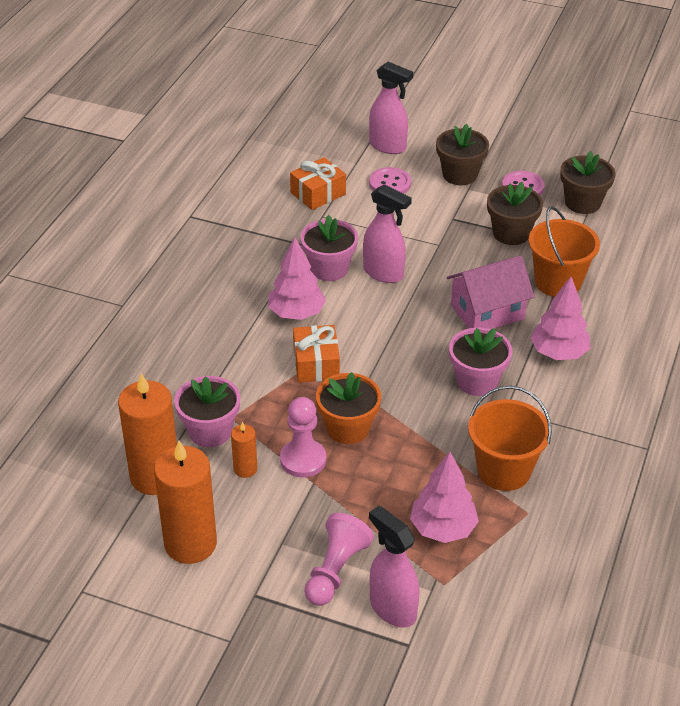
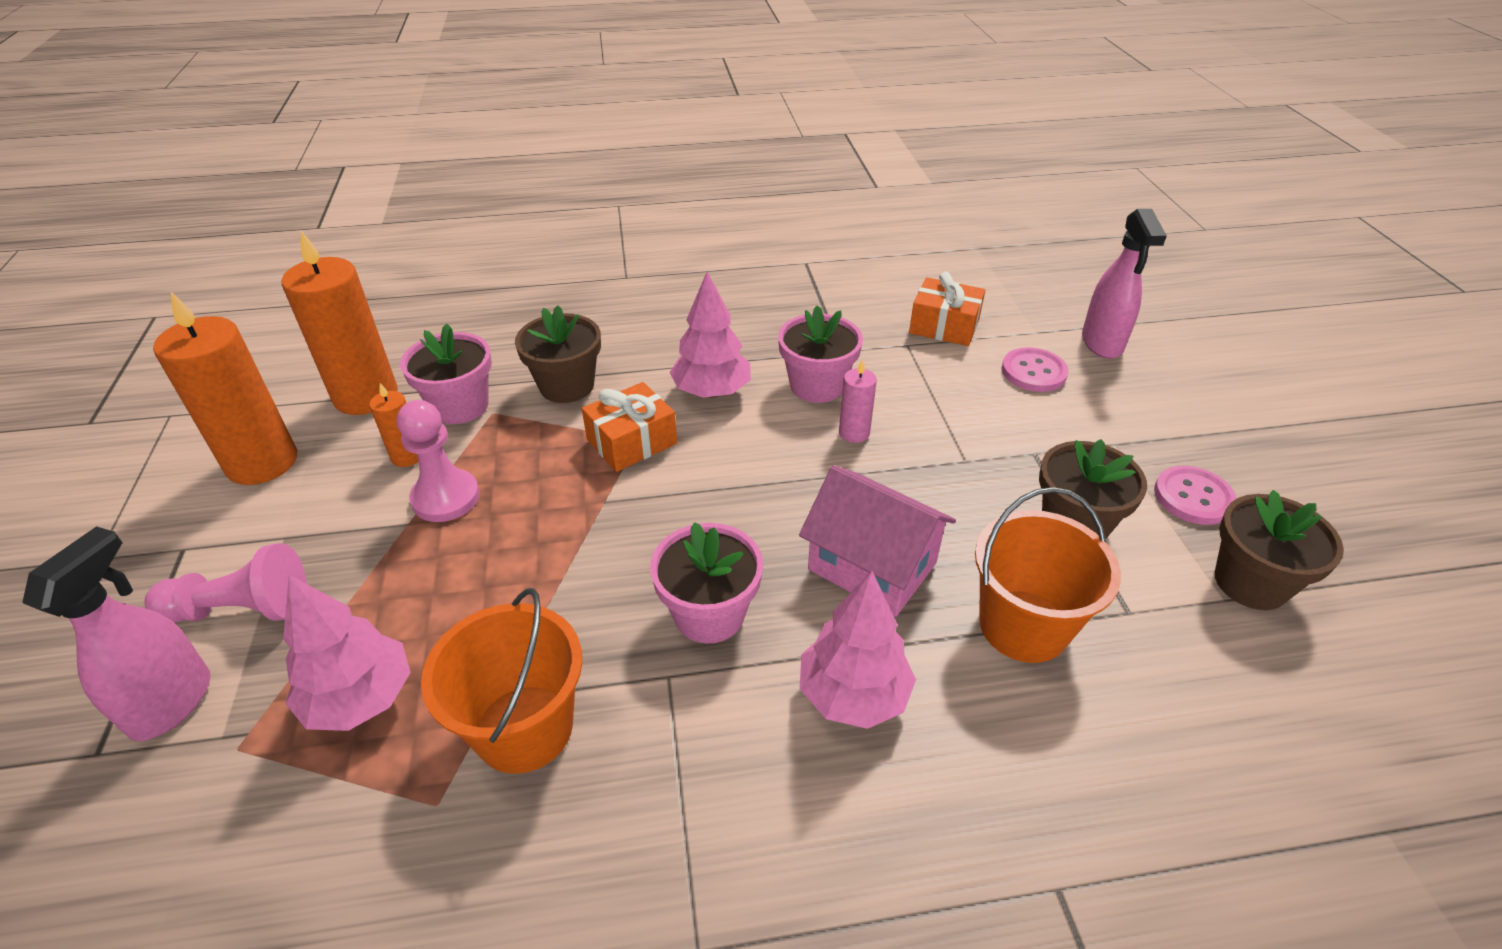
camera: 60 degrees right, 0 degrees up
orange flower pot [316,372,381,444] -> none
pink spray bottle [363,184,412,283] -> pink candle [839,360,877,443]
brown flower pot [436,124,489,185] -> brown flower pot moved to [515,305,601,403]

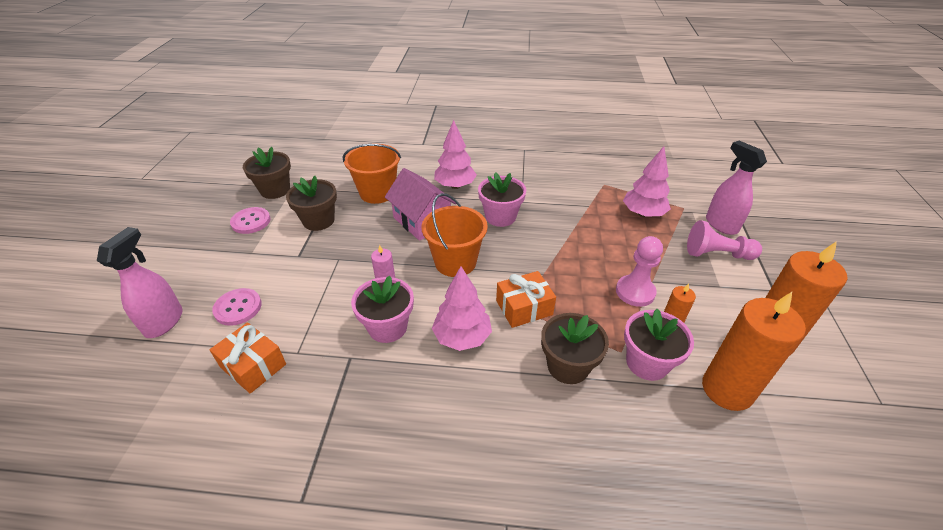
camera: 165 degrees left, 0 degrees up
pink spray bottle [22,526,211,741] -> pink spray bottle turned 120 degrees clockwise [706,141,767,235]
orange bucket [421,588,582,774] -> orange bucket moved to [421,193,488,277]

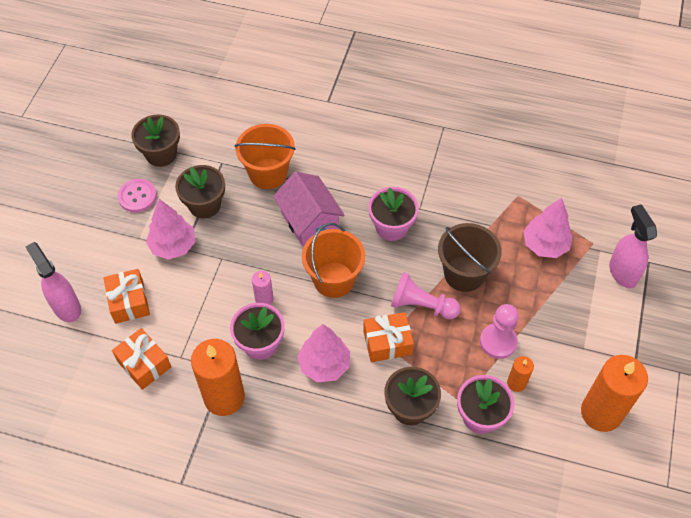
camera: 10 degrees right, 15 degrees up
pink spray bottle [97,227,183,338] -> pink spray bottle turned 60 degrees counterclockwise [26,242,81,322]
pink button [212,288,262,326] -> orange gift [104,269,150,324]
pink tree [434,120,477,189] -> pink tree moved to [146,199,195,260]
pink pawn [687,220,762,260] -> pink pawn moved to [391,272,461,320]
orange candle [702,292,806,411] -> orange candle moved to [191,339,245,416]
none -> brown bucket [438,223,502,292]

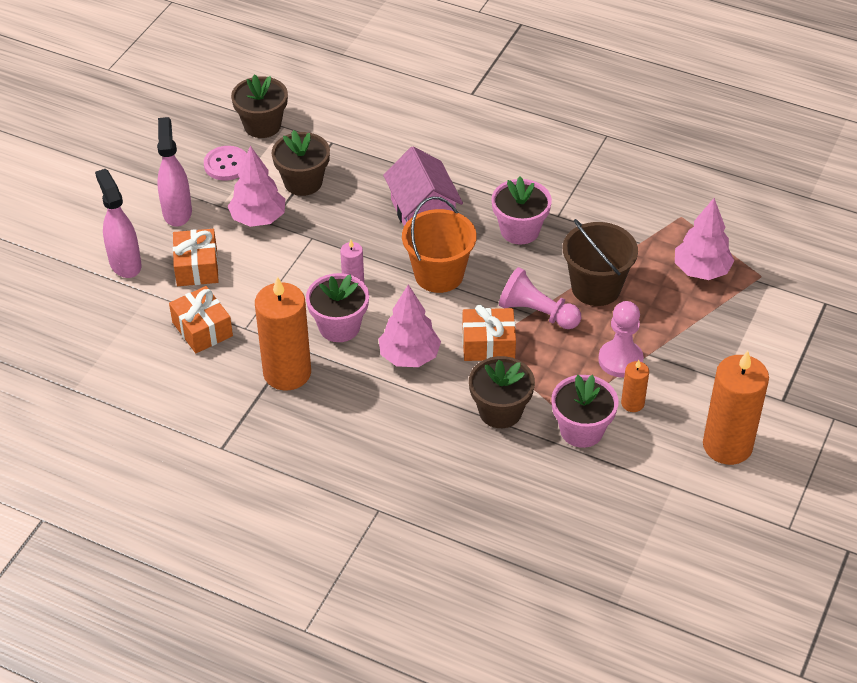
camera: 10 degrees right, 10 degrees down
orange bucket [235,124,296,189] -> none
pink spray bottle [609,204,657,288] -> pink spray bottle moved to [157,117,192,227]

